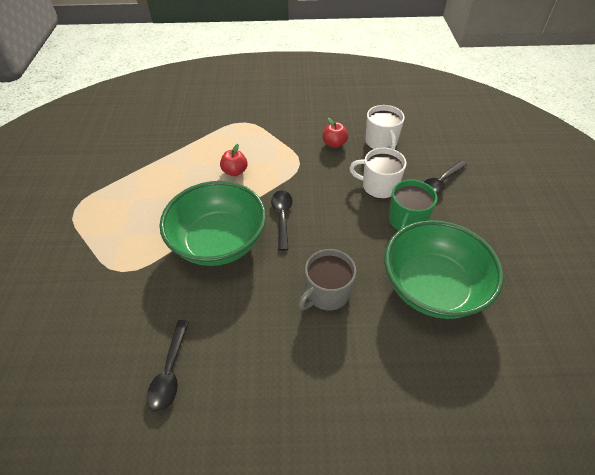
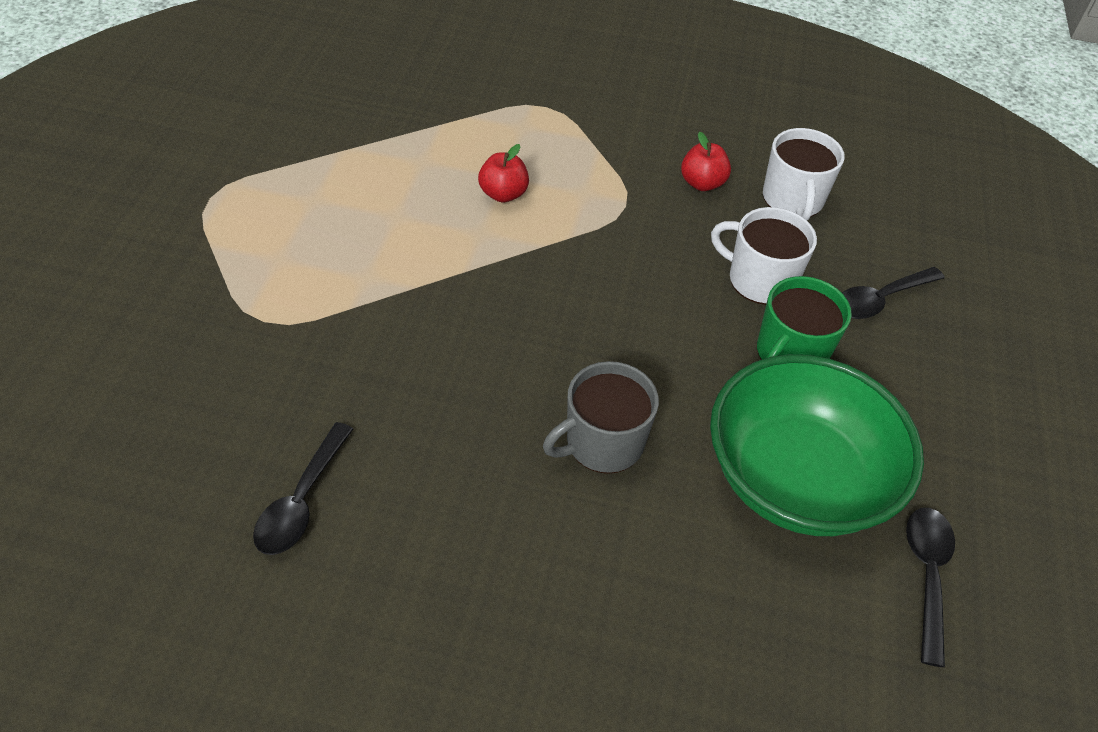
camera: 10 degrees right, 0 degrees up
green bowl [160,181,266,266] -> none
black spoon [271,190,292,251] -> black spoon moved to [906,508,955,667]

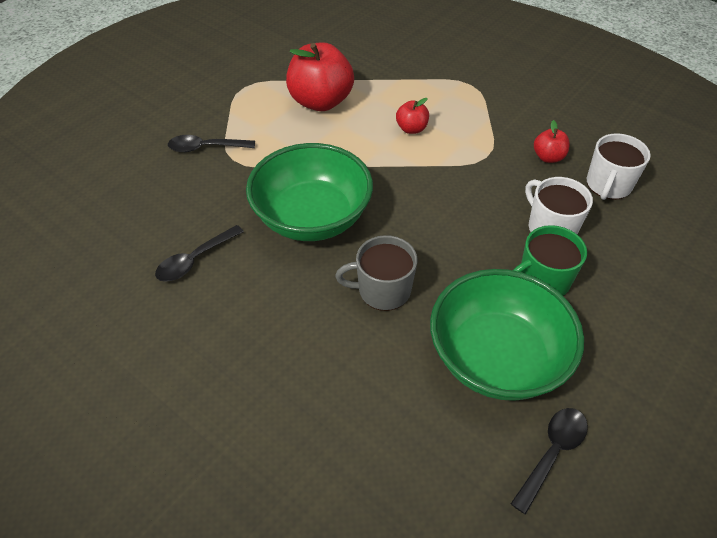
camera: 30 degrees right, 0 degrees up
black spoon [842,267,945,319] -> black spoon moved to [168,135,255,152]
none -> green bowl [246,143,373,241]
none -> red apple [286,42,354,111]

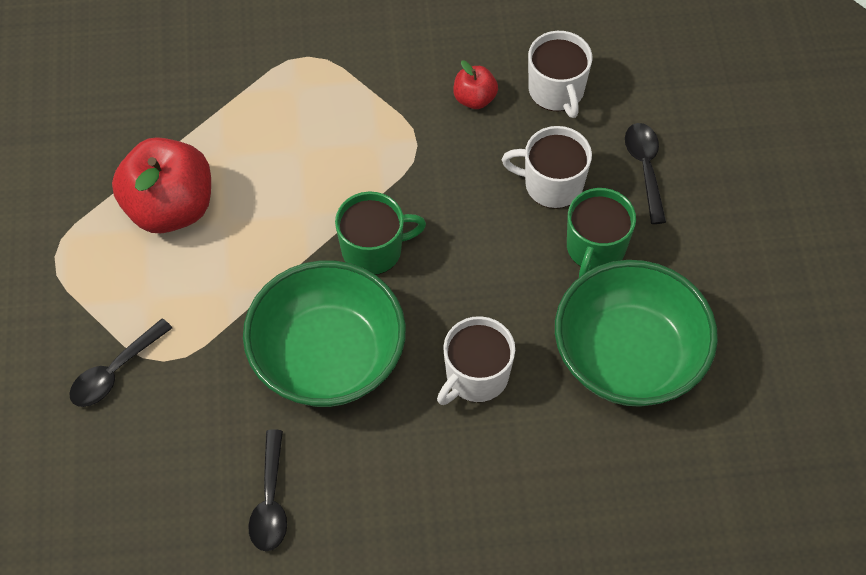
camera: 45 degrees left, 10 degrees up
grey mug [335,235,417,311] -> white mug [437,316,515,405]
red apple [396,98,429,134] -> none
black spoon [511,408,588,515] -> black spoon moved to [625,123,666,224]
none -> green mug [335,191,426,275]

